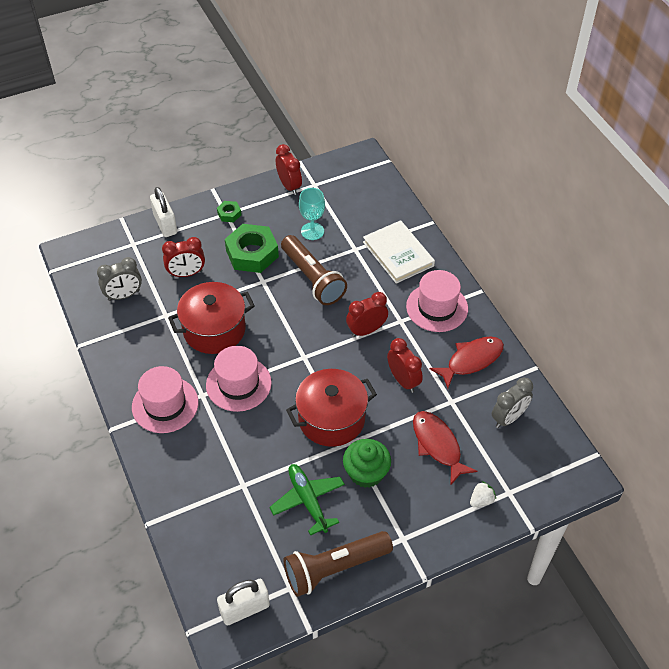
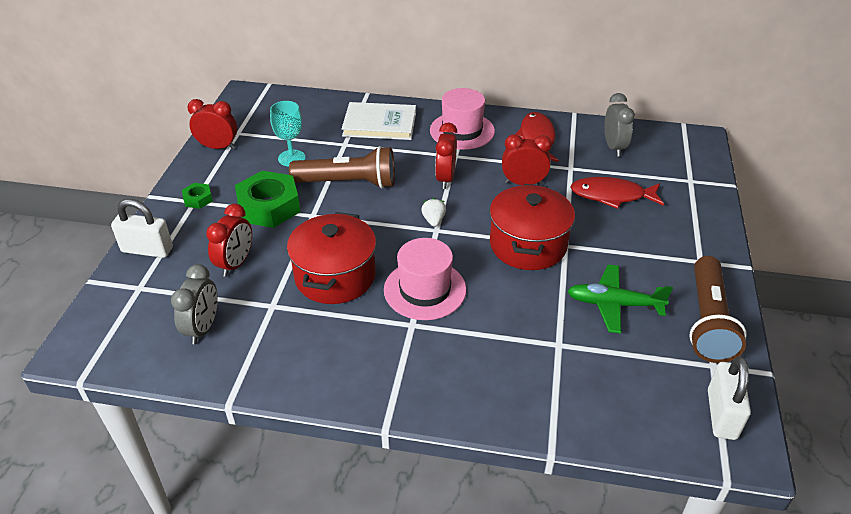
camera: 55 degrees left, 10 degrees down
pink hat [132,366,198,433] -> none
green cupcake [343,439,391,488] -> none
white strawberry [470,481,496,507] -> white strawberry moved to [421,198,446,227]

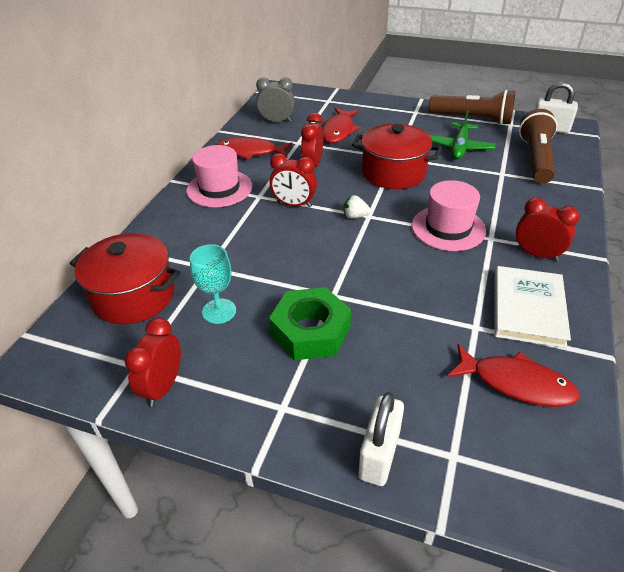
camera: 80 degrees left, 0 degrees up
grey clock [171,264,218,344] -> red fish [447,344,580,407]
green nut [182,183,213,209] -> none
red clock [206,204,252,277] -> red clock moved to [516,197,580,261]
red pot [287,212,376,304] -> red pot moved to [70,233,180,324]
brown flashlight [289,146,395,188] -> brown flashlight moved to [519,109,558,184]
white book [342,102,416,140] -> white book moved to [494,266,571,348]

